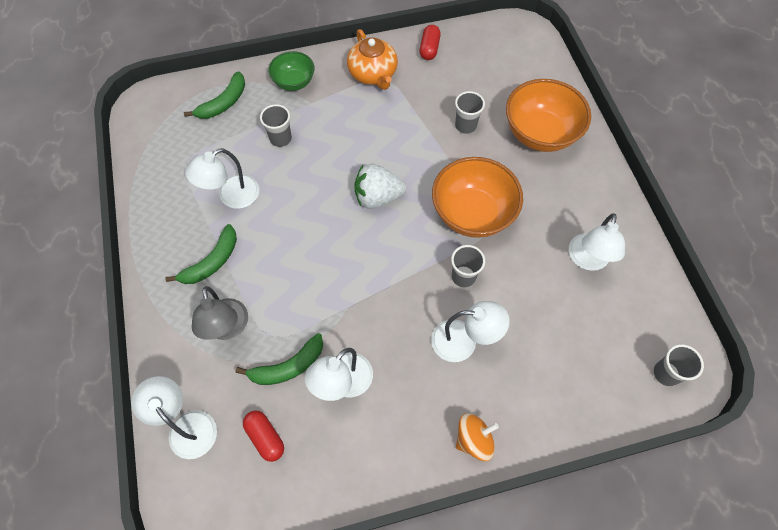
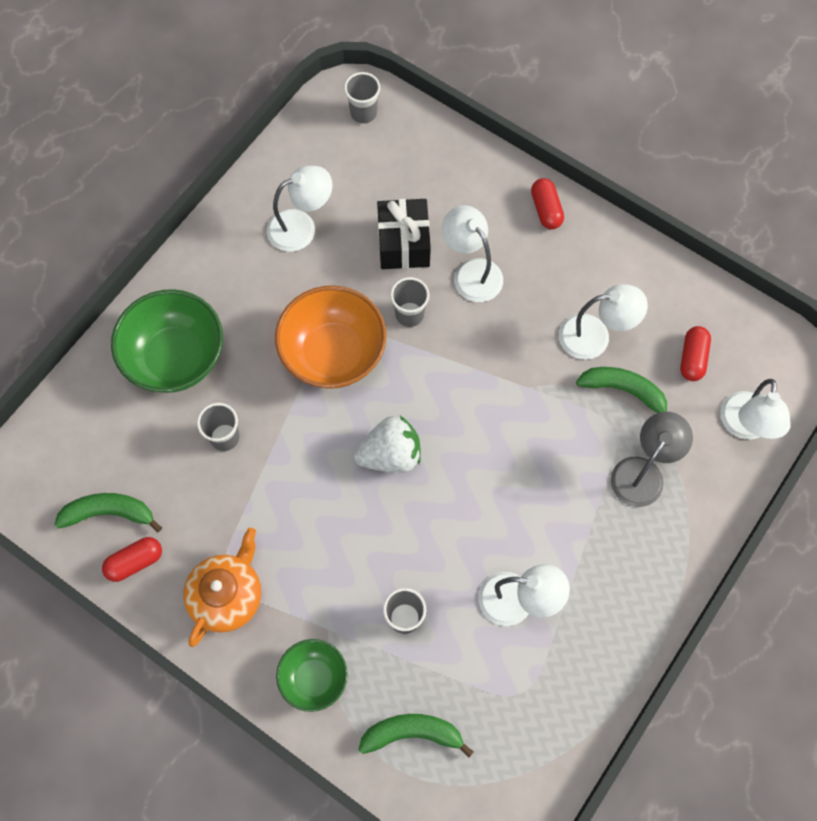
camera: 130 degrees left, 5 degrees up
green banana [166,224,237,284] -> green banana moved to [54,493,162,533]
white strawberry [354,163,406,209] -> white strawberry turned 60 degrees counterclockwise [354,416,421,473]
orange spinning top [456,413,499,461] -> red capsule [531,178,564,229]
orange bowl [506,79,591,152] -> green bowl [111,289,223,393]
none -> black gift [377,199,431,269]

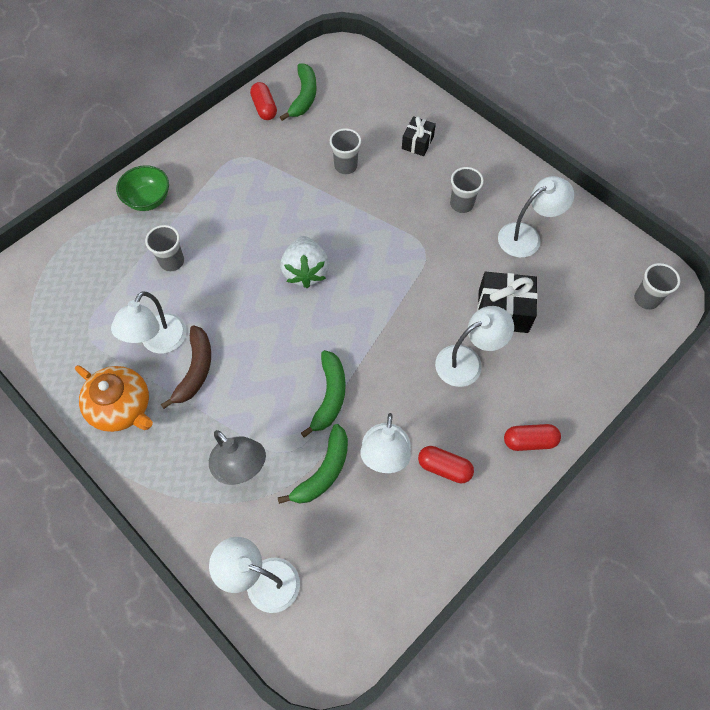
camera: 100 degrees right, 5 degrees down
green bowl [111,289,223,393] -> black gift [402,116,436,156]
orange teapot [183,528,261,647] -> orange teapot moved to [75,365,153,432]
white lamp [267,166,332,252] -> white lamp turned 105 degrees counterclockwise [498,176,574,258]
orange bowl [275,285,387,389] -> none
green banana [359,714,474,757] -> green banana moved to [301,350,346,438]
grey cup [390,277,429,327] -> grey cup moved to [450,167,484,213]
red capsule [680,326,711,381] -> red capsule moved to [418,446,474,483]
none -> brown banana [160,325,211,409]

